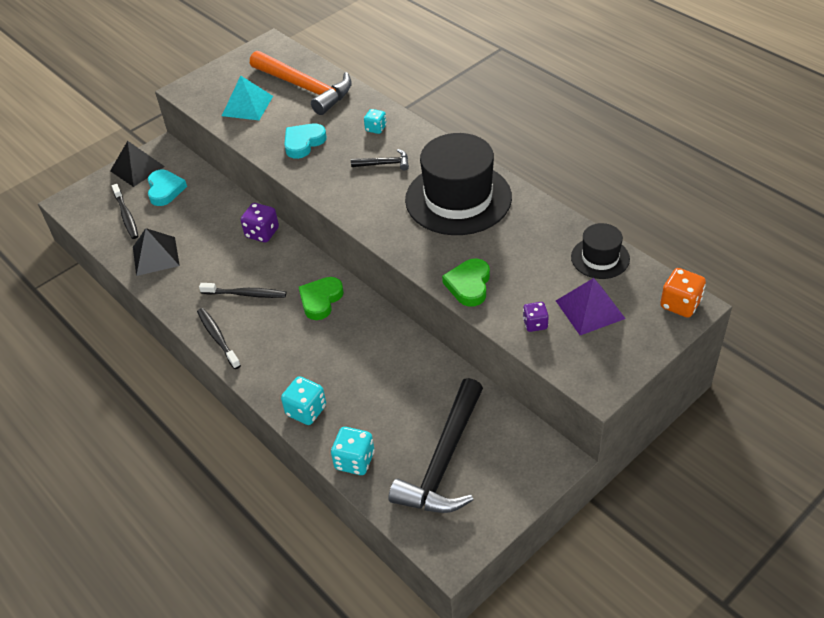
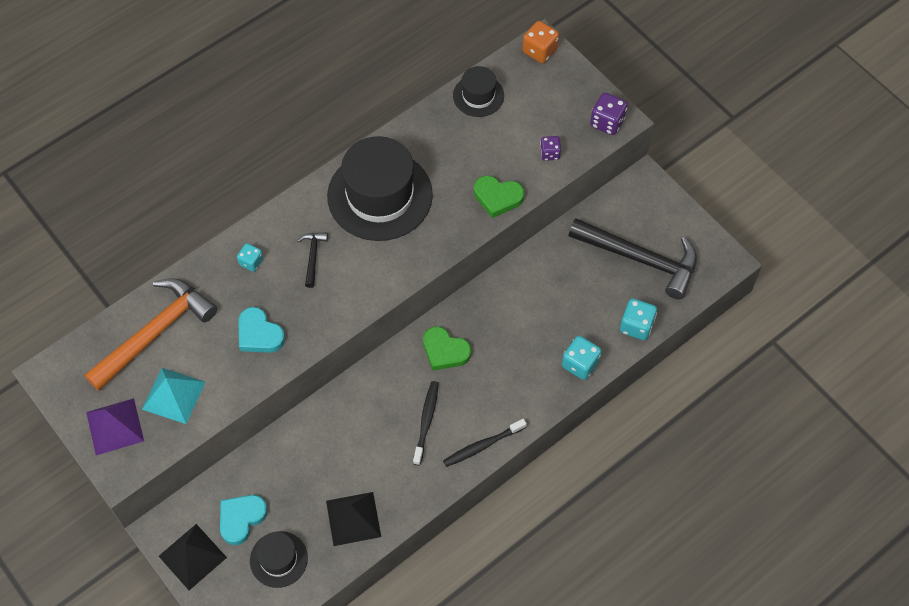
camera: 90 degrees left, 15 degrees up
black toothbrush [112,184,138,239] -> black hat [250,531,308,588]
turquoise heart [148,170,187,206] -> turquoise heart turned 45 degrees counterclockwise [220,495,268,545]
purple dice [240,203,279,242] -> purple dice moved to [590,93,628,135]
purple pyramid [556,278,626,335] -> purple pyramid moved to [86,398,144,455]

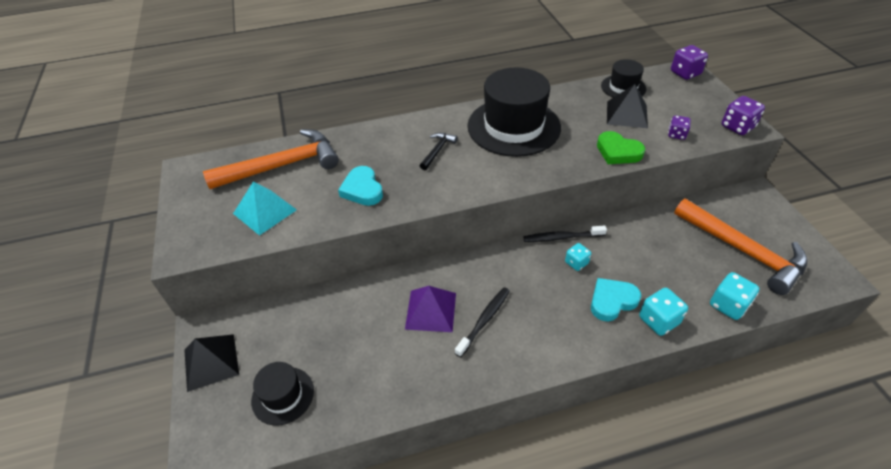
camera: 25 degrees right, 15 degrees down
purple pyramid [86,398,144,455] -> purple pyramid moved to [405,286,456,332]
turquoise heart [220,495,268,545] -> turquoise heart moved to [591,278,641,321]
turquoise dice [237,243,263,272] -> turquoise dice moved to [565,243,591,271]
black pyramid [326,492,381,546] -> black pyramid moved to [607,84,648,128]
green heart [423,326,471,371] -> none
black toothbrush [443,419,527,467] -> black toothbrush moved to [523,225,607,242]
orange dice [522,21,559,63] -> purple dice [671,45,708,80]
black hammer [568,218,697,299] -> orange hammer [674,199,807,295]

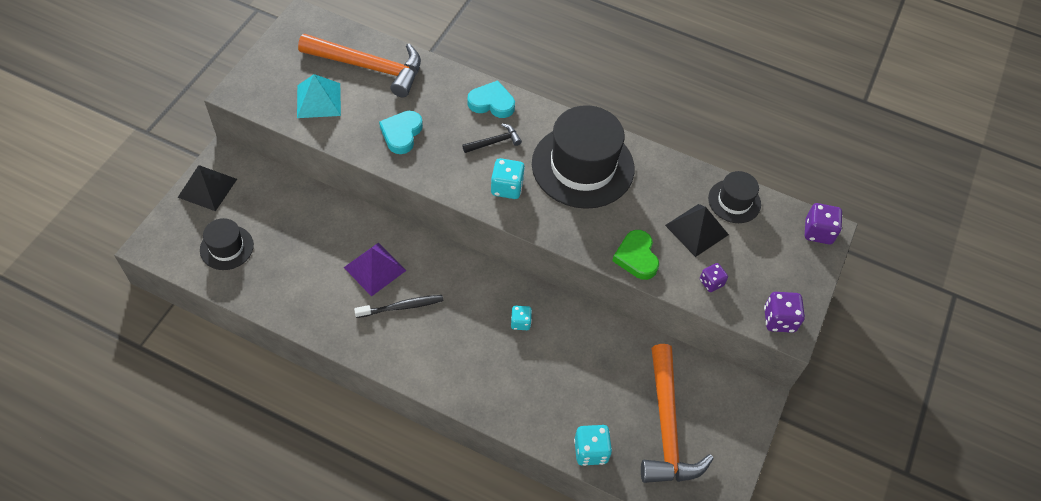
camera: 35 degrees right, 10 degrees up
black toothbrush [523,225,607,242] -> none
turquoise heart [591,278,641,321] -> turquoise heart moved to [467,80,515,118]
turquoise dice [639,288,688,336] -> turquoise dice moved to [491,158,525,199]

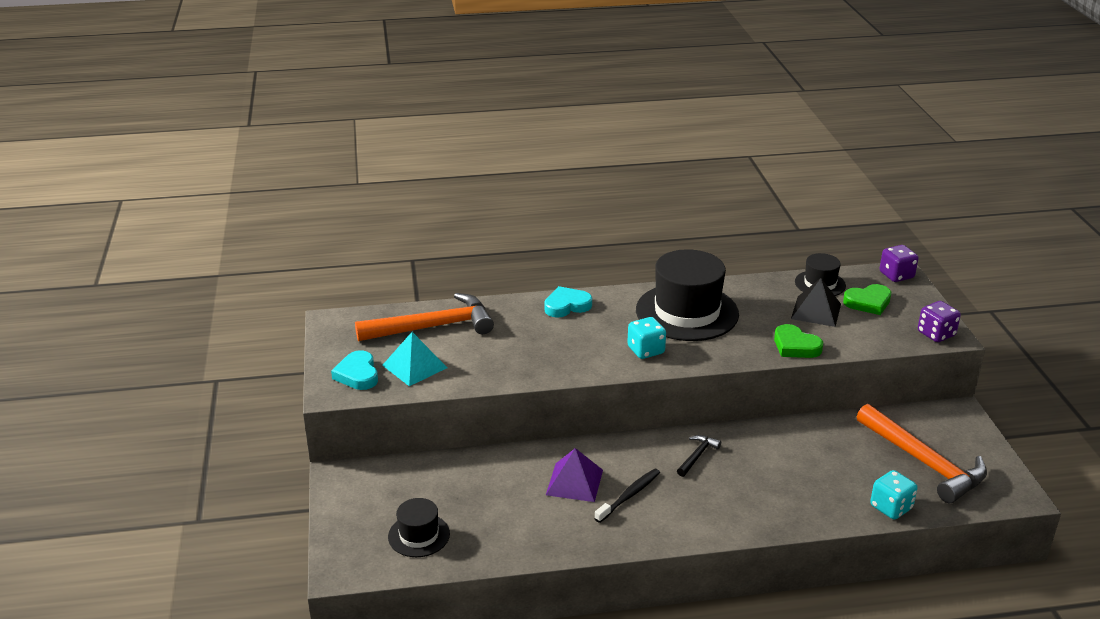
camera: 30 degrees left, 25 degrees down
black pyramid [178,165,237,211] -> none
turquoise heart [379,111,423,154] -> turquoise heart moved to [331,350,378,390]
black hammer [462,123,522,153] -> black hammer moved to [677,435,721,477]
turquoise dice [511,306,532,330] -> none
purple dice [700,263,728,292] -> none
none -> green heart [843,284,891,315]

